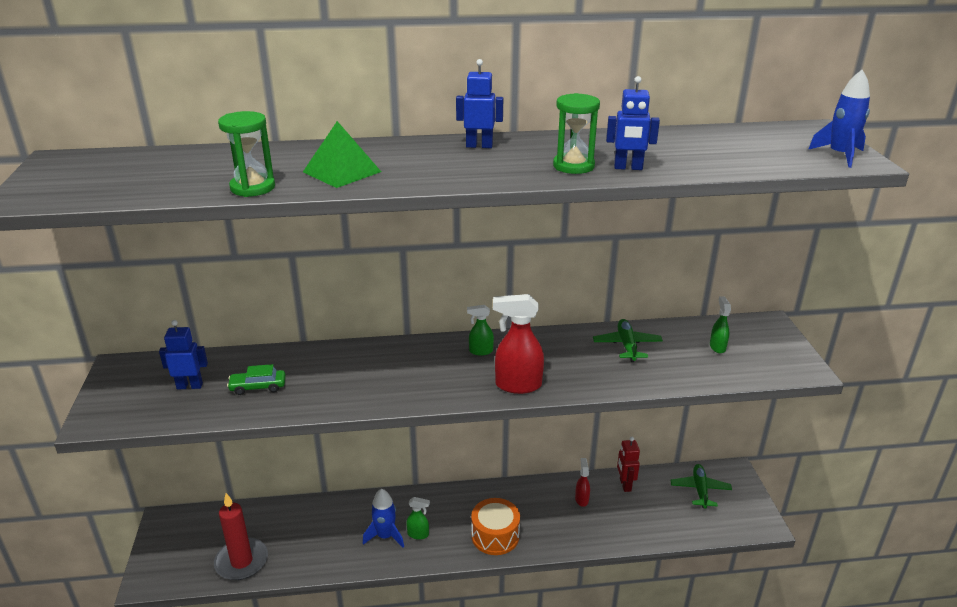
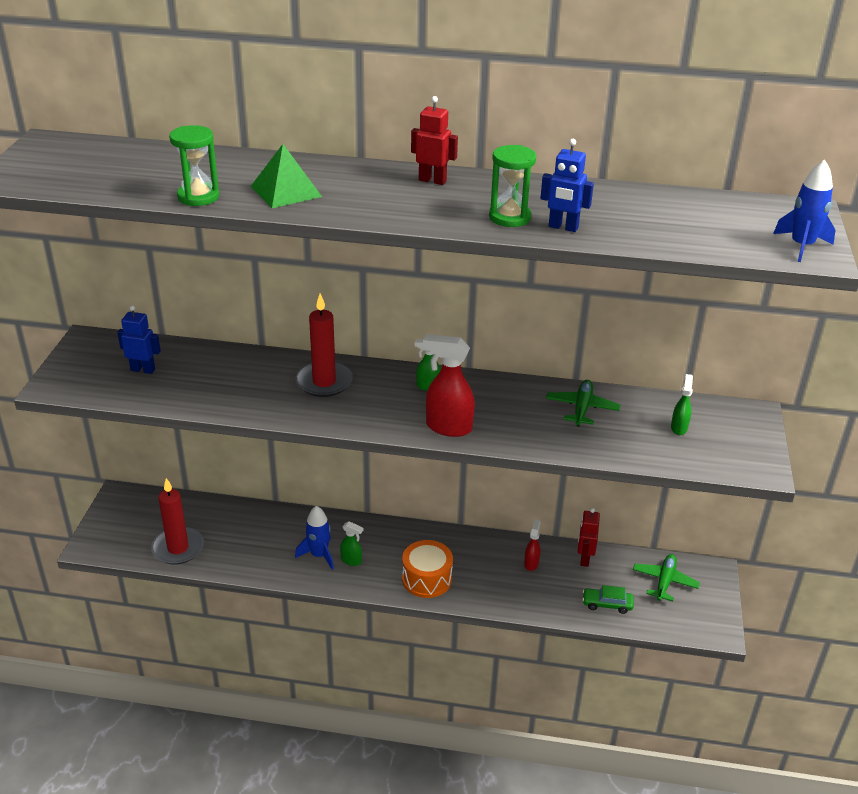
camera: 15 degrees right, 5 degrees up
green car [227,364,286,395] -> green car moved to [582,585,634,614]
blue robot [456,59,503,148] -> red robot [411,96,458,185]
none -> red candle [295,293,353,397]

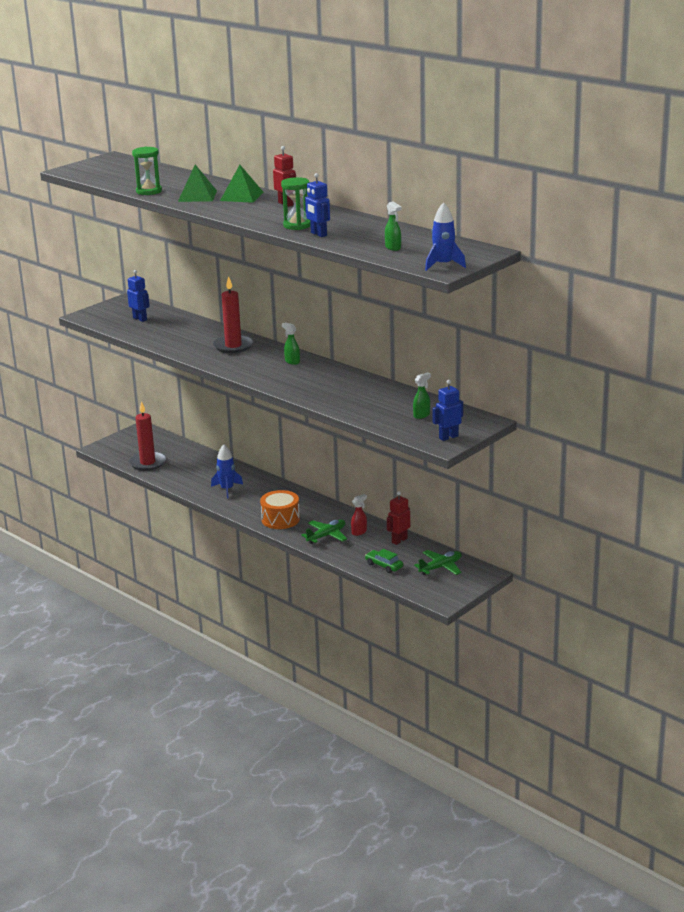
camera: 35 degrees right, 10 degrees down
green spray bottle [340,521,364,566] -> green spray bottle moved to [385,202,401,251]
red spray bottle [423,334,475,437] -> none
green plane [546,380,620,427] -> green plane moved to [301,519,347,544]
none -> green pyramid [220,165,263,203]
none -> blue robot [433,380,463,441]

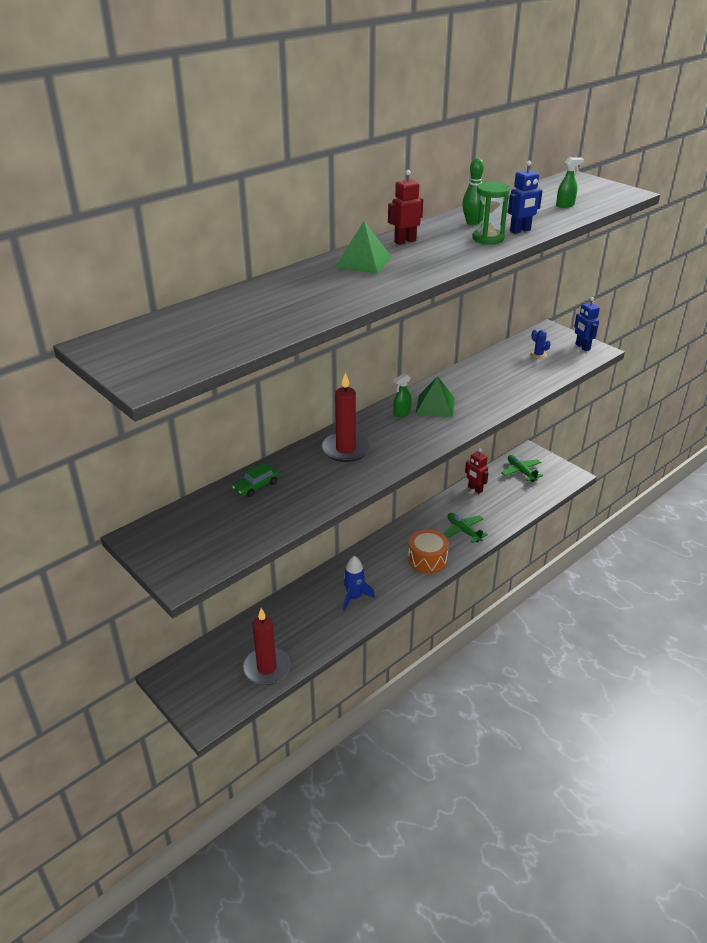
camera: 85 degrees left, 10 degrees up
blue robot [127,270,150,322] -> none
green hourglass [132,147,162,195] -> none
green pyramid [178,165,217,202] -> green pyramid moved to [415,376,455,418]
red spray bottle [351,494,367,536] -> none
green car [365,549,403,573] -> green car moved to [232,463,279,497]
green spray bottle [413,372,431,419] -> blue cactus [530,330,551,359]
blue rocket [425,202,466,271] -> none
none -> green bowling pin [462,158,485,225]

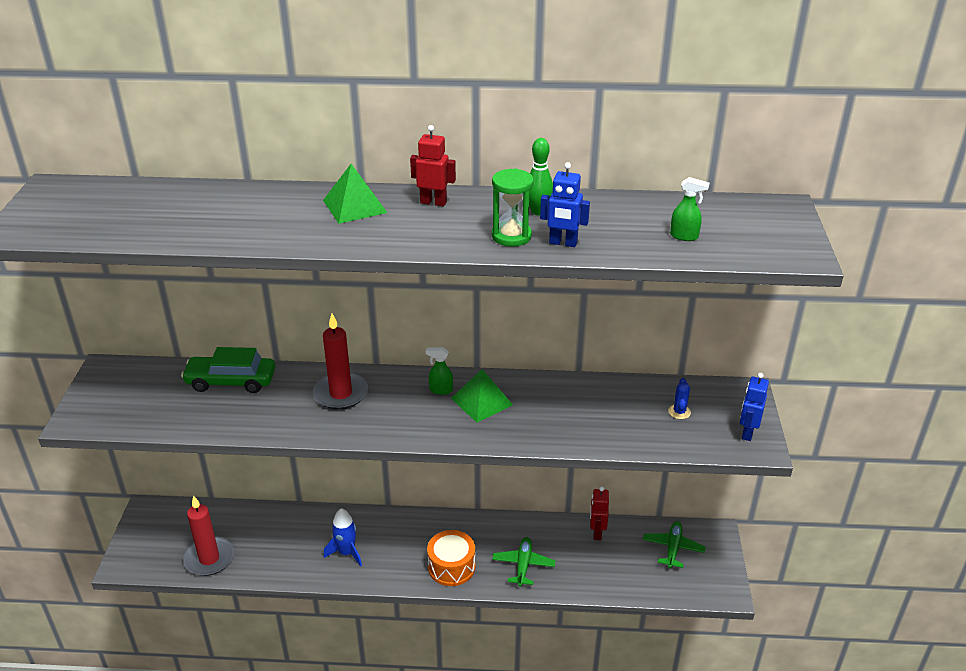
camera: 45 degrees right, 0 degrees up
green car [232,463,279,497] -> green car [181,347,275,393], size x1.74

